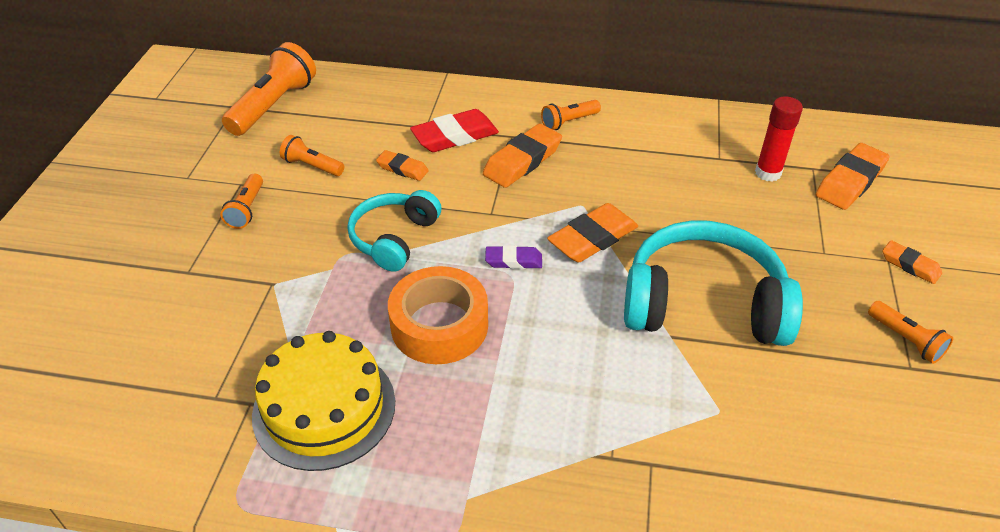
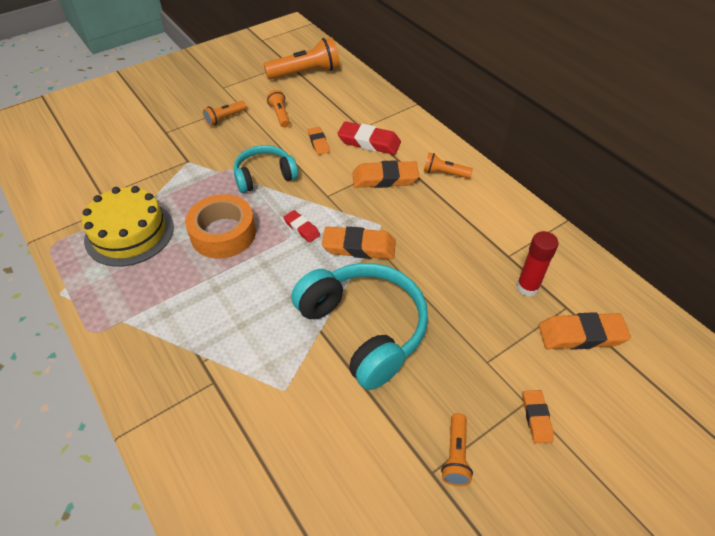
camera: 45 degrees right, 5 degrees up
purple eraser [485,245,542,269] -> red eraser [283,210,320,242]

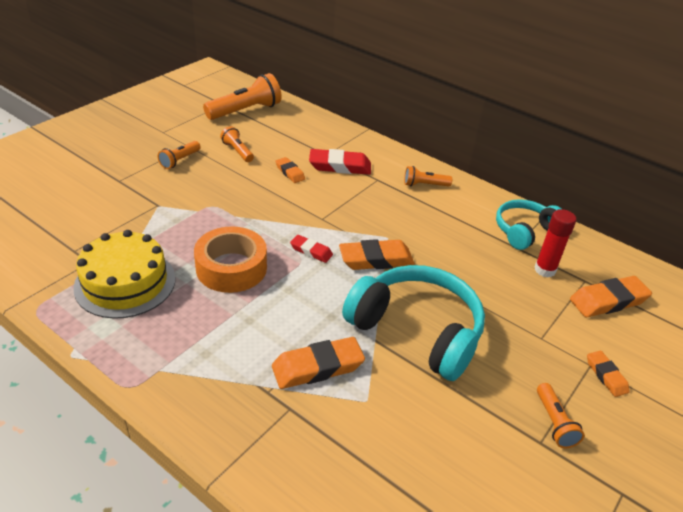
camera: 20 degrees left, 10 degrees down
turquoise headphones [234,145,298,193] -> turquoise headphones moved to [496,199,561,250]
orange eraser [353,160,419,188] -> orange eraser moved to [272,337,365,389]

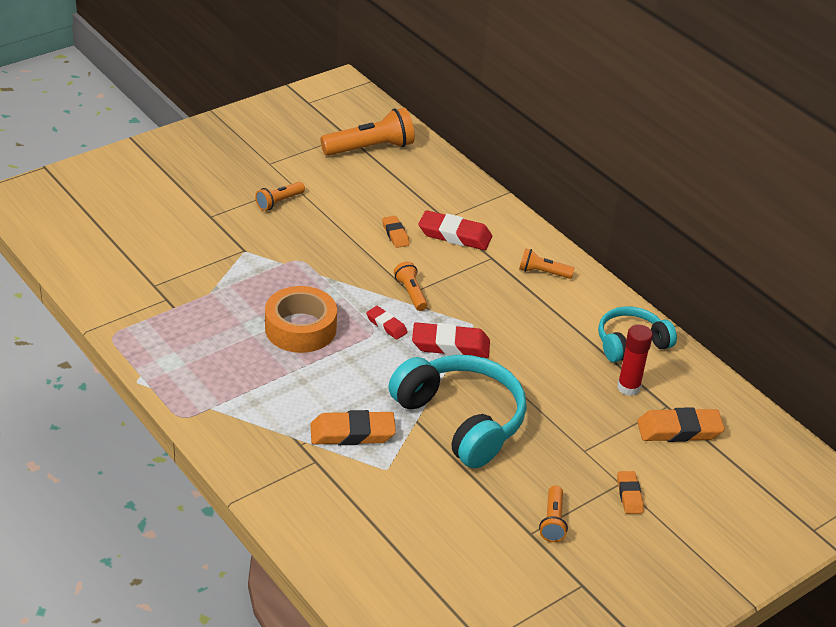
camera: 15 degrees right, 0 degrees up
yellow cake [73,230,176,319] -> none
orange flashlight [220,126,254,162] -> orange flashlight moved to [394,261,428,311]
orange eraser [339,239,415,270] -> red eraser [412,322,490,358]

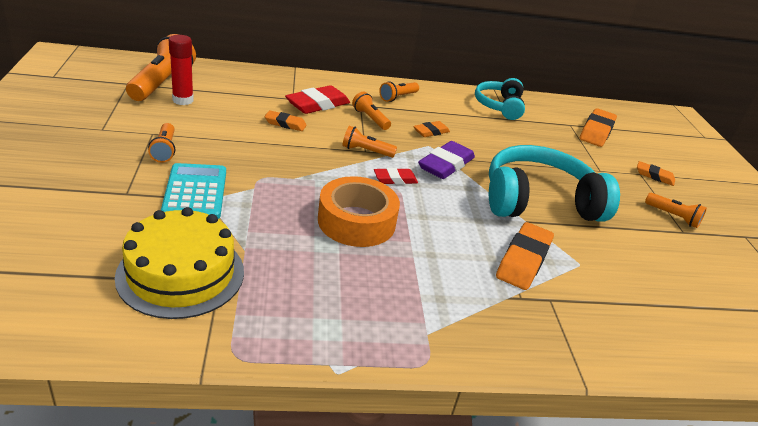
camera: 60 degrees left, 5 degrees down
red eraser [412,322,490,358] -> purple eraser [418,141,475,179]
red glue stick [617,325,653,396] -> red glue stick moved to [169,35,194,105]
none -> yellow cake [115,207,244,319]
none -> turquoise calculator [161,163,226,219]
none -> orange flashlight [352,92,391,130]
none -> orange eraser [413,121,450,137]

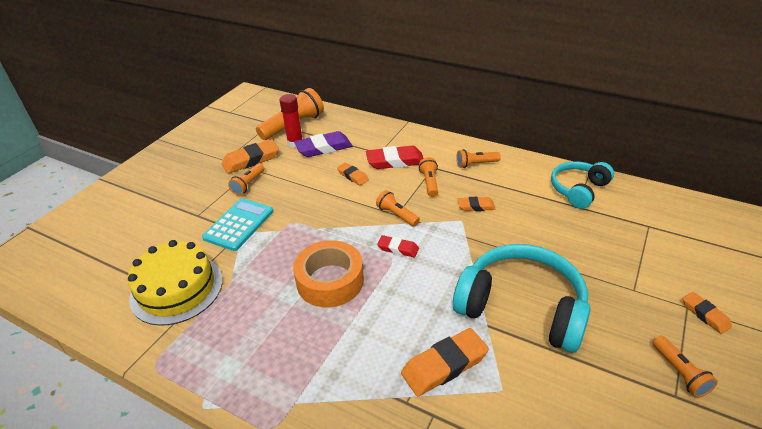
camera: 40 degrees right, 5 degrees up
purple eraser [418,141,475,179] -> purple eraser moved to [294,131,352,157]
orange eraser [580,108,617,147] -> orange eraser moved to [222,139,279,173]

